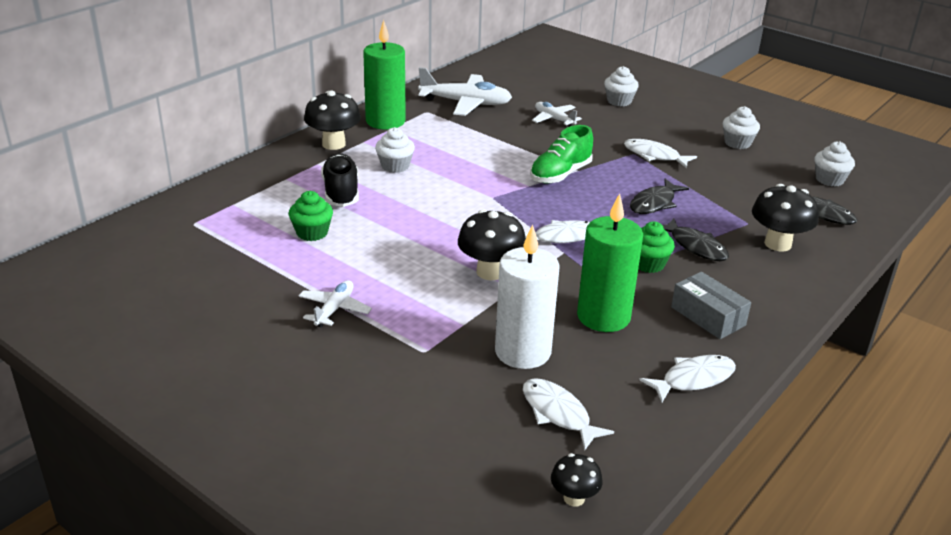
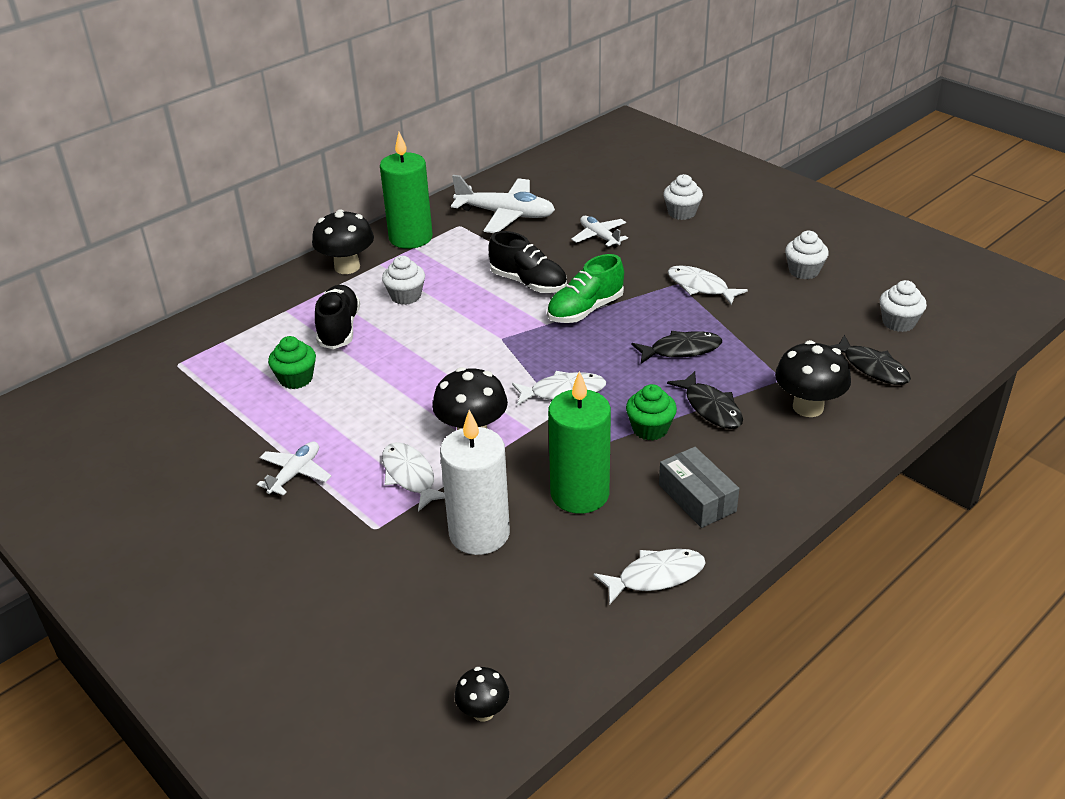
camera: 10 degrees right, 5 degrees up
white fish [523,378,614,450] -> white fish moved to [382,442,445,511]
black fish [630,179,689,214] -> black fish turned 150 degrees counterclockwise [632,331,722,364]
none -> black shoe [489,231,567,293]

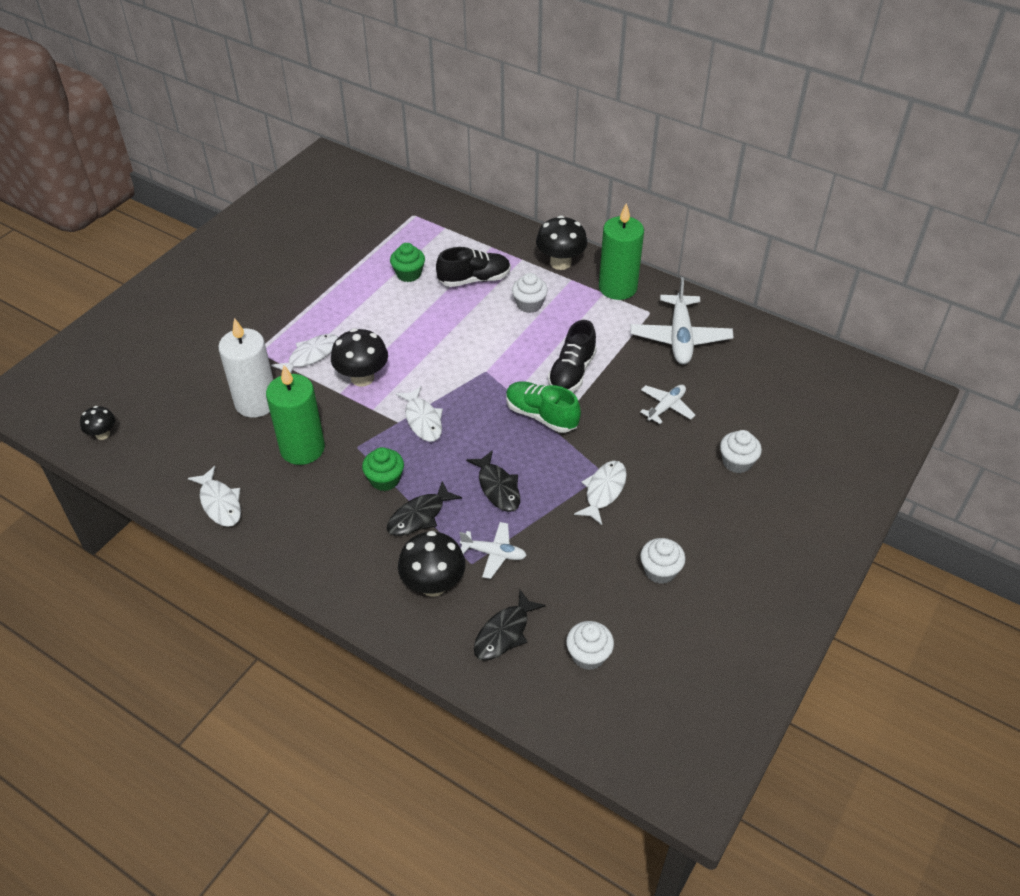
camera: 75 degrees right, 10 degrees up
white plane [257,441,331,496] -> white plane moved to [459,522,527,579]
grey box [659,447,739,528] -> none

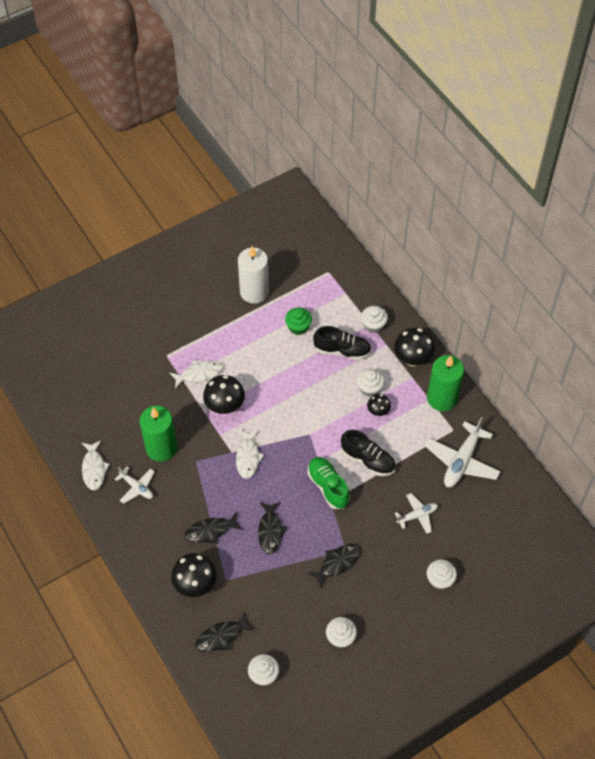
camera: 25 degrees right, 10 degrees up
black mushroom [80,406,115,440] -> black mushroom moved to [367,394,391,416]
white candle [218,318,273,418] -> white candle moved to [238,246,269,304]
green cupcake [362,447,404,491] -> none
white plane [459,522,527,579] -> white plane moved to [115,467,155,504]
black shoe [548,320,597,392] -> black shoe turned 105 degrees counterclockwise [341,430,396,476]
white fish [574,461,627,525] -> black fish [308,544,360,588]
none -> white cupcake [361,306,388,333]

